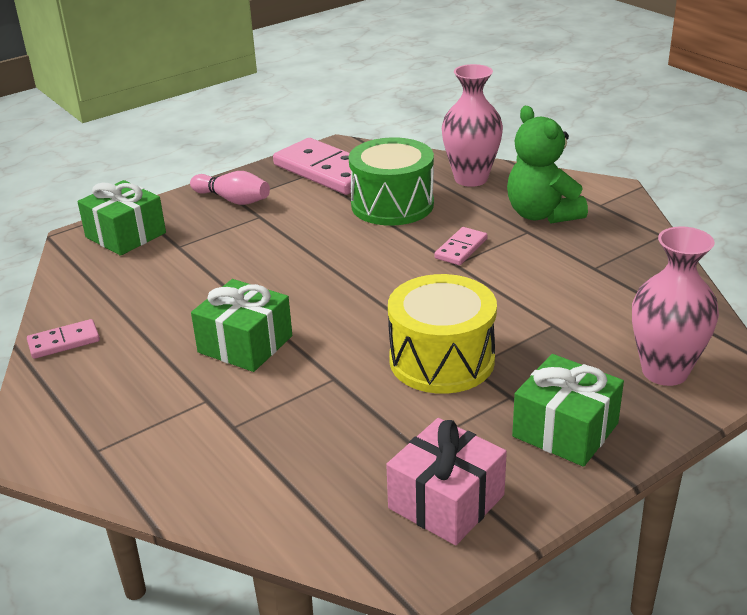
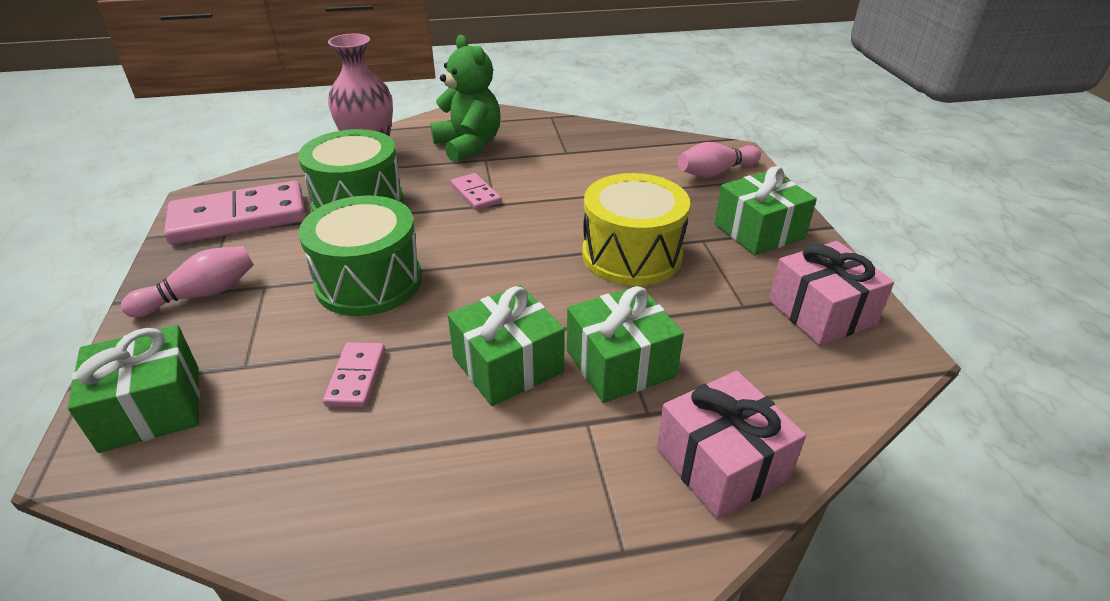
camera: 65 degrees left, 5 degrees up
pink domino [27,319,100,359] -> pink domino moved to [323,342,385,408]
green teddy bear [507,106,588,224] -> green teddy bear turned 120 degrees counterclockwise [430,35,501,162]
pink vase [632,226,719,386] -> pink bowling pin [678,142,761,178]
none -> green drum [298,195,422,316]
none -> green gift [567,285,684,403]
none -> pink gift [657,371,806,520]

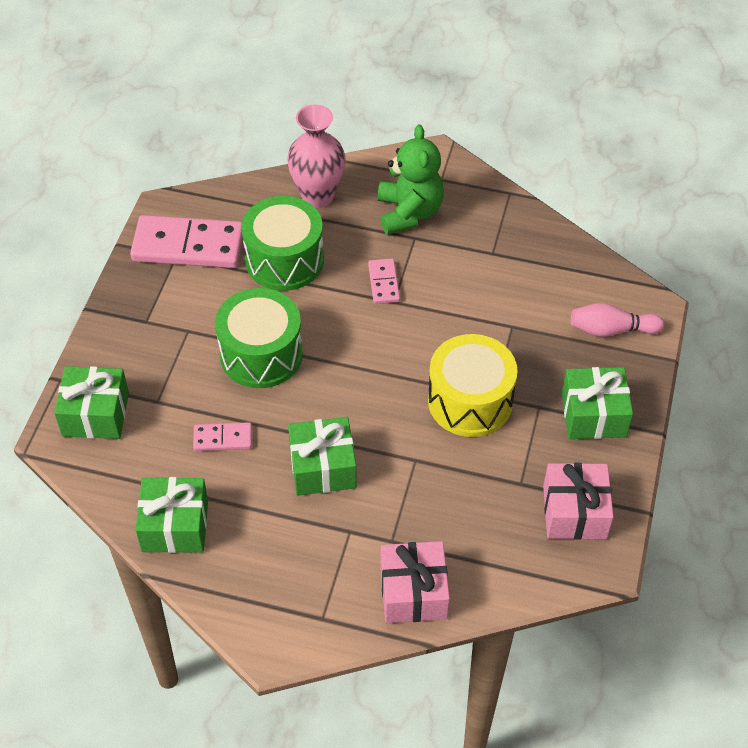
camera: 25 degrees right, 15 degrees up
pink bowling pin [121,246,254,317] -> none
pink domino [323,342,385,408] -> pink domino turned 60 degrees clockwise [193,422,252,451]
green gift [567,285,684,403] -> green gift moved to [135,477,208,553]

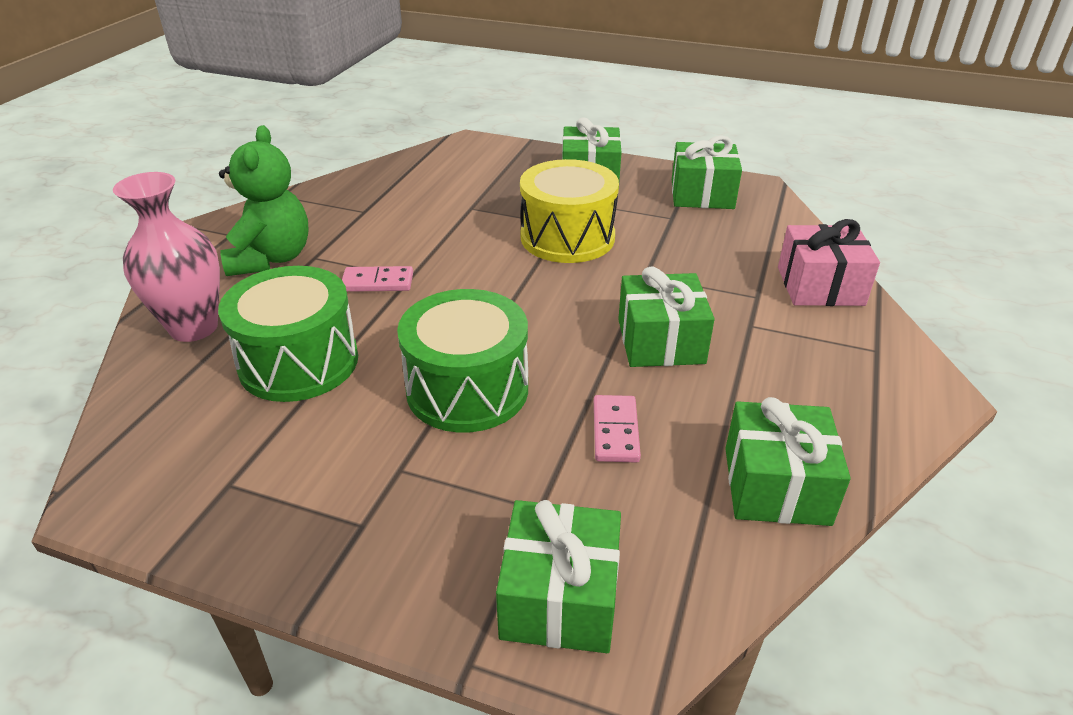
camera: 85 degrees left, 15 degrees down
pink domino [130,215,243,268] -> none
green teddy bear [378,124,444,235] -> green teddy bear turned 90 degrees clockwise [219,125,309,276]
pink gift [543,463,614,540] -> green gift [672,135,742,209]
pink bowling pin [571,303,664,337] -> none

